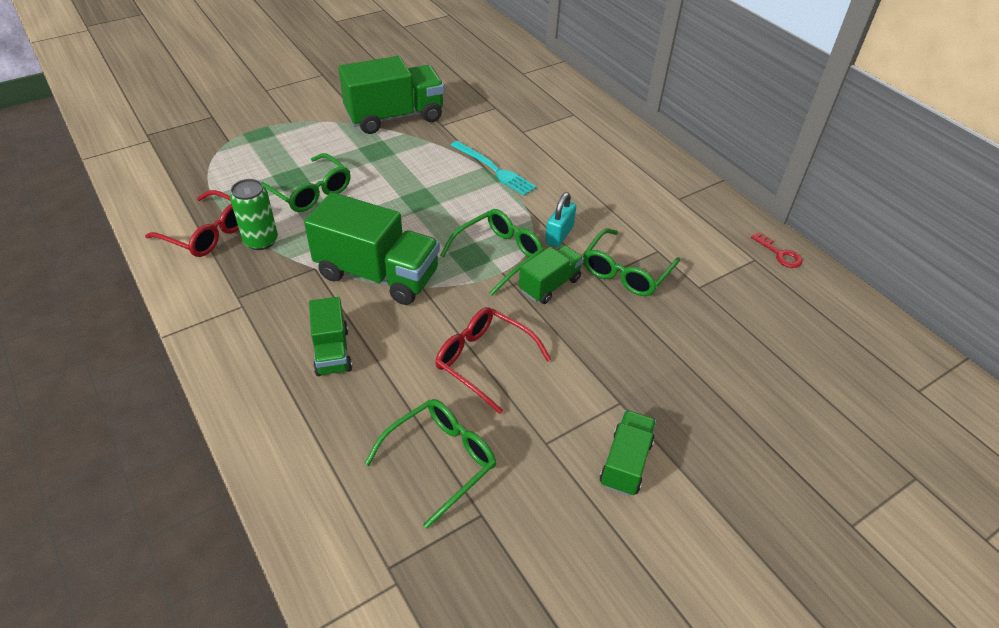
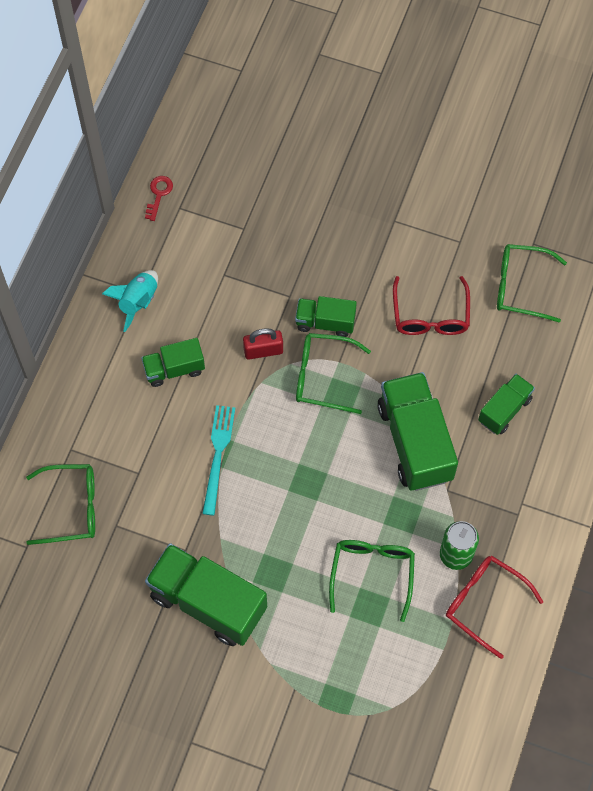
camera: 125 degrees left, 20 degrees up
red glasses [145,190,239,257] -> red glasses turned 45 degrees counterclockwise [446,556,543,659]
turquoise padlock [545,192,576,247] -> red padlock [243,328,283,360]
green glasses [583,228,680,296] -> green glasses moved to [26,464,95,545]
green truck [600,410,656,496] -> green truck moved to [141,338,205,387]
none -> turquoise rocket [102,270,158,332]

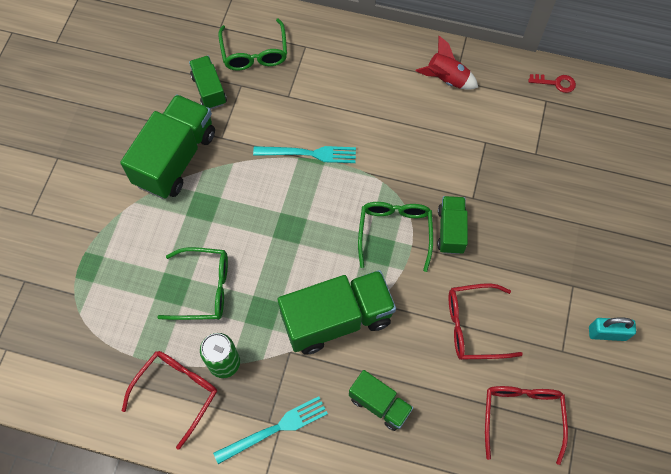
camera: 85 degrees right, 0 degrees up
turquoise rocket [102,270,158,332] -> red rocket [416,36,478,90]
green truck [141,338,205,387] -> green truck moved to [189,56,227,109]
red padlock [243,328,283,360] -> none
green glasses [497,244,567,323] -> red glasses [485,386,568,465]
none -> turquoise fork [213,396,328,464]
none -> turquoise padlock [589,317,636,341]

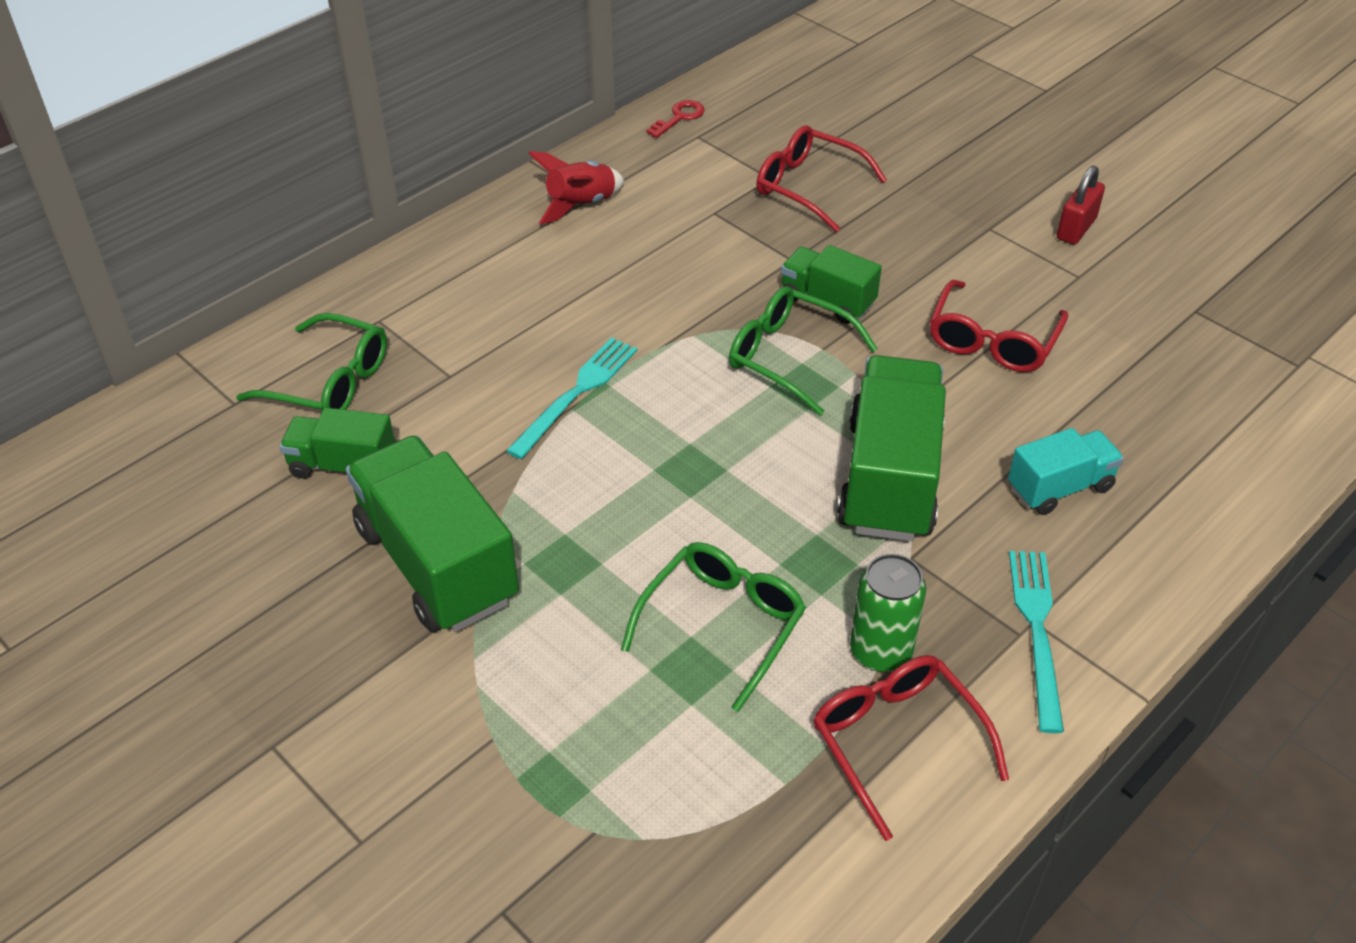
camera: 60 degrees left, 20 degrees down
green truck [349,370,413,431] -> turquoise truck [1008,428,1124,515]
red glasses [485,386,568,465] -> red glasses moved to [756,125,887,232]
turquoise padlock [589,317,636,341] -> red padlock [1057,166,1105,245]

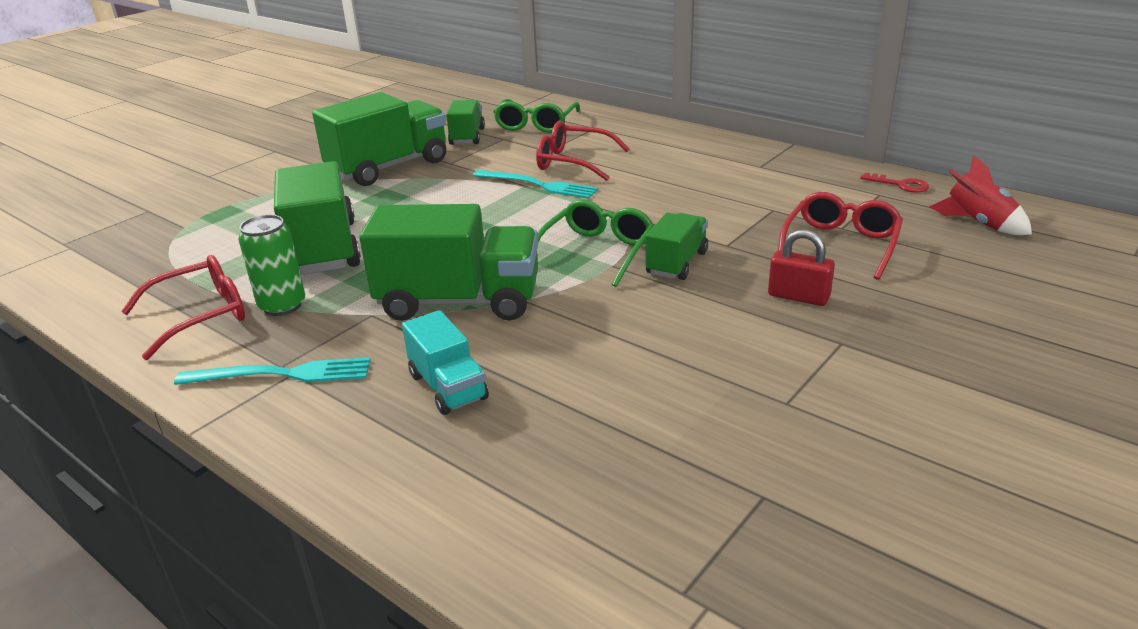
camera: 85 degrees right, 15 degrees down
red rocket [528,151,624,224] -> red rocket moved to [929,156,1032,235]
green glasses [621,542,806,712] -> green truck [274,161,361,275]
red glasses [930,280,1068,372] -> red glasses moved to [536,121,630,181]
red padlock [1057,166,1105,245] -> red padlock moved to [768,230,835,306]

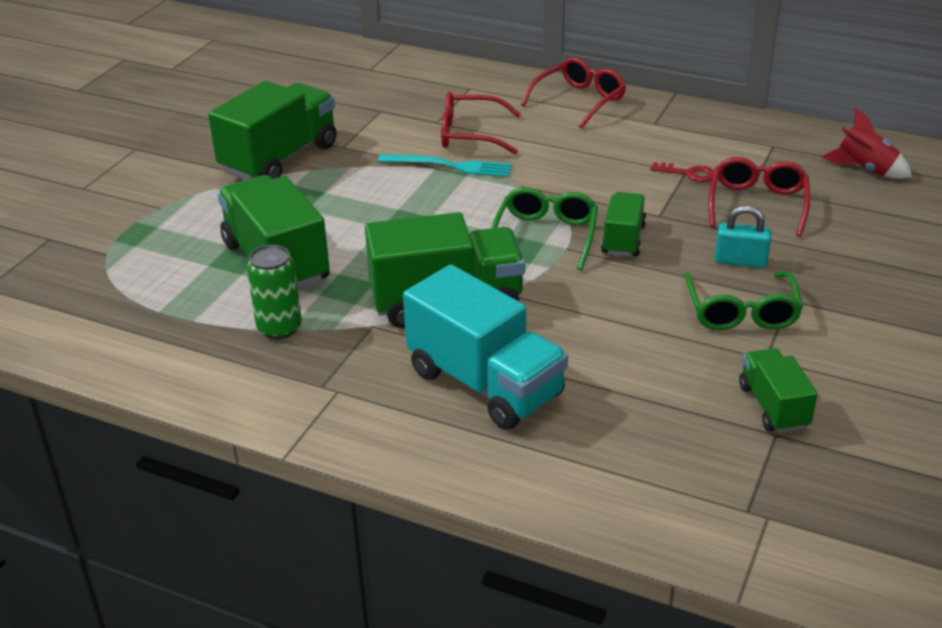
camera: 15 degrees left, 5 degrees up
red glasses [121,255,245,360] -> red glasses moved to [521,57,626,129]
turquoise fork [174,357,371,385] -> none
turquoise truck [402,310,489,415] -> turquoise truck [403,265,568,430], size x1.82
green truck [446,100,485,145] -> green truck moved to [739,348,817,433]
green glasses [493,99,580,133] -> green glasses moved to [684,271,803,330]
red padlock [768,230,835,306] -> turquoise padlock [715,205,772,268]
red key [860,172,929,193] -> red key moved to [650,162,714,182]

